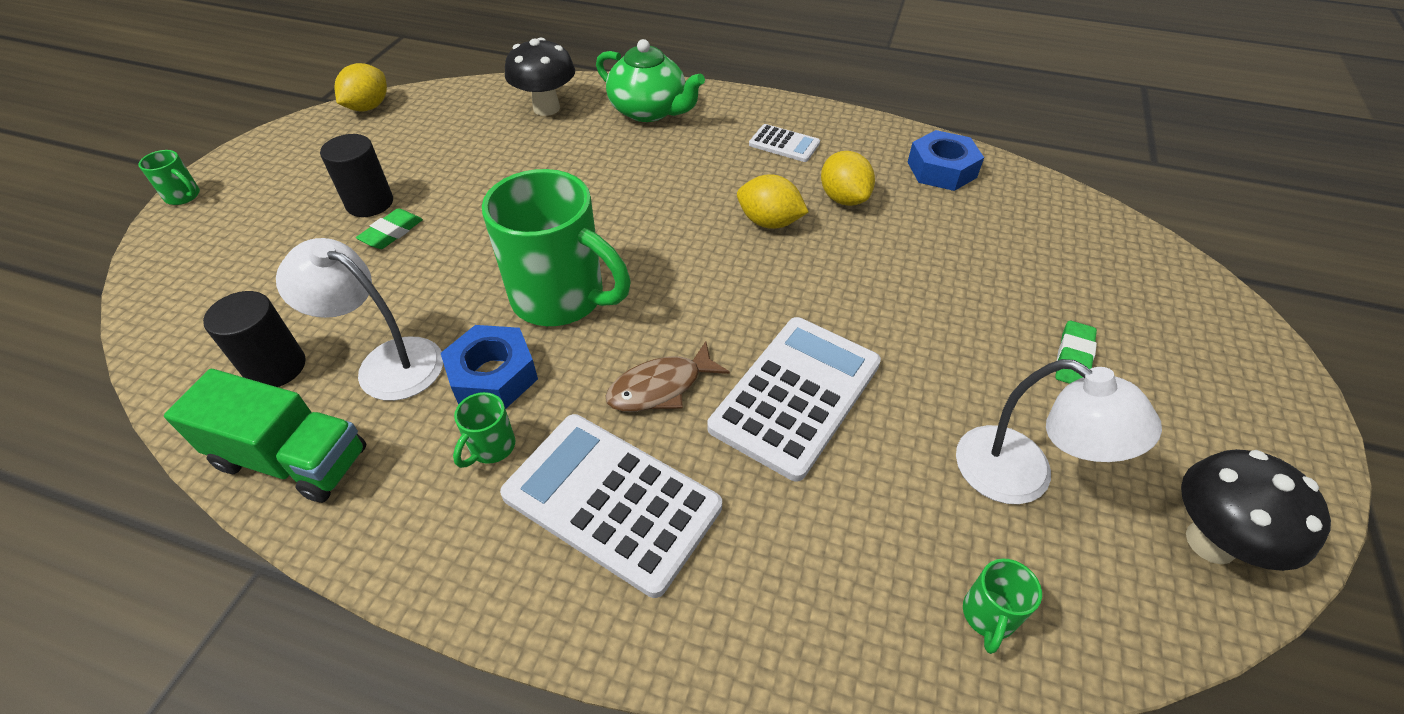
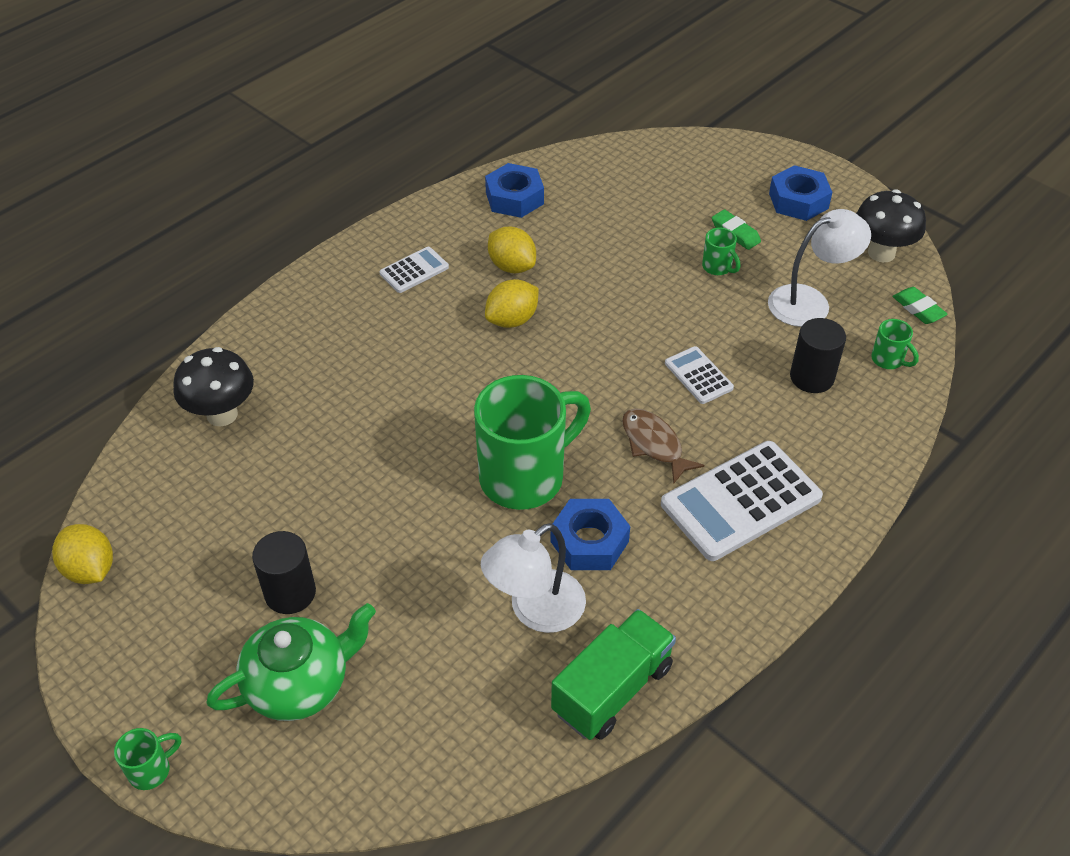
camera: 65 degrees left, 0 degrees up
black cylinder [203,291,306,387] -> black cylinder moved to [790,318,846,393]
green eraser [356,208,423,249] -> green eraser moved to [893,287,948,324]
green mug [453,392,515,468] -> green mug moved to [702,228,740,275]
green teapot [596,39,705,122] -> green teapot moved to [207,603,376,721]
brown fish [605,341,730,412] -> brown fish turned 150 degrees clockwise [622,408,704,484]
white calculator [707,317,881,481] -> white calculator [665,346,734,404], size x0.50
yellow lemon [821,151,875,206] -> yellow lemon turned 45 degrees clockwise [488,226,536,274]
none -> blue nut [769,165,832,221]

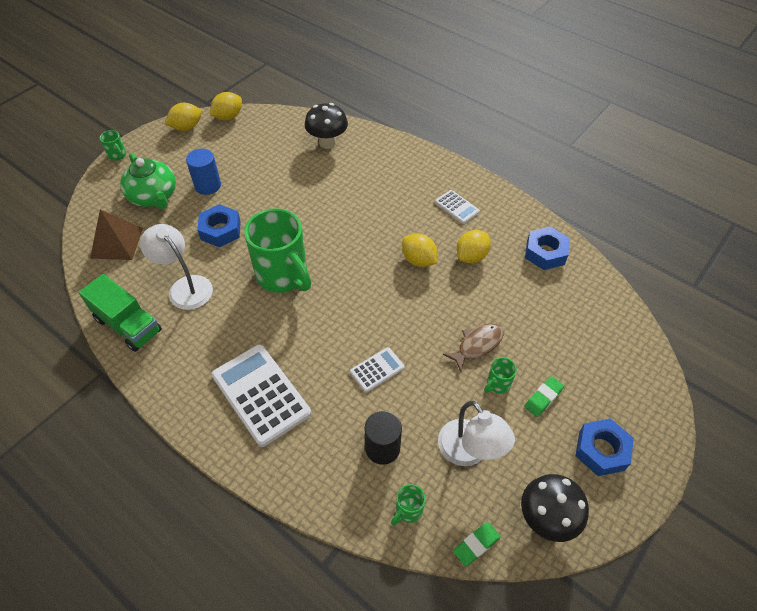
camera: 85 degrees right, 5 degrees up
black cylinder [252,531,316,614] -> blue cylinder [186,149,221,195]
blue nut [550,499,630,570] -> blue nut moved to [197,204,241,247]
brown fish [622,408,704,484] -> brown fish moved to [443,323,503,372]
none -> brown pyramid [90,209,143,260]
none -> yellow lemon [165,103,202,131]

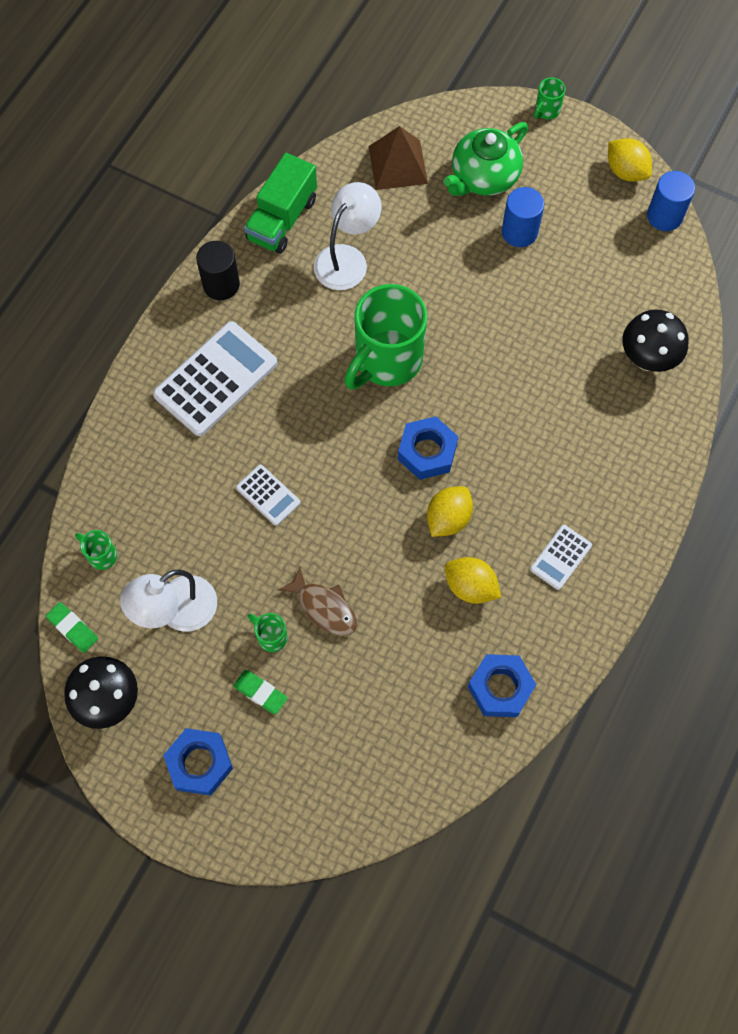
camera: 80 degrees right, 15 degrees up
blue nut [197,204,241,247] -> blue nut moved to [398,416,458,480]
yellow lemon [210,92,242,120] -> blue cylinder [647,171,695,231]
black cylinder [365,411,402,465] -> black cylinder moved to [196,241,240,300]

